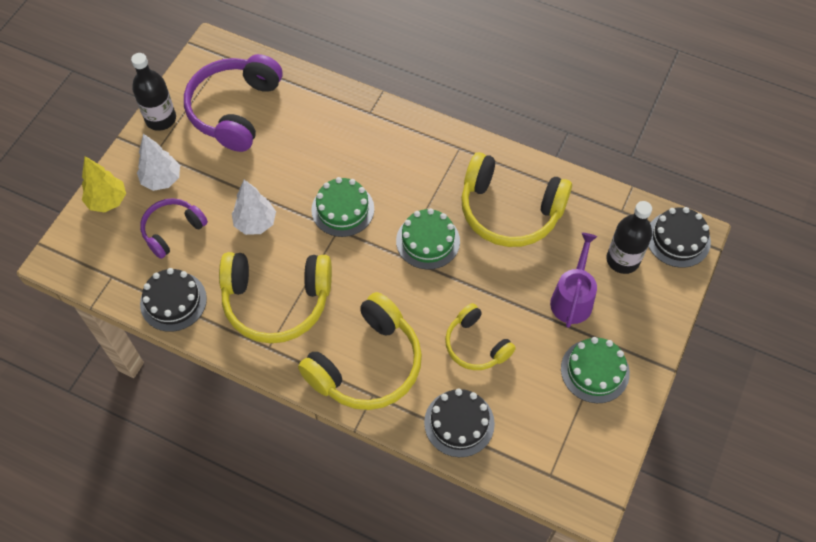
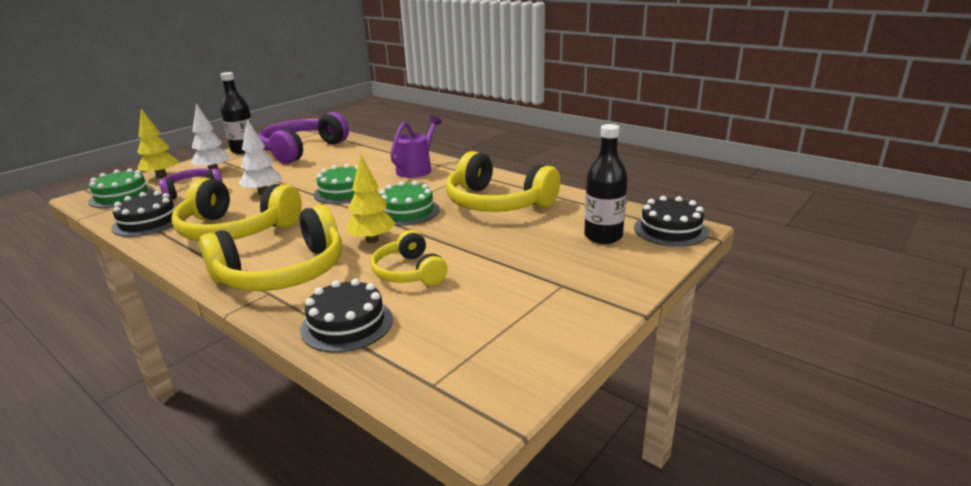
camera: 15 degrees right, 35 degrees down
purple watering can [550,233,597,328] -> purple watering can moved to [390,116,442,178]
green cake [561,337,630,403] -> green cake moved to [88,169,154,208]
none -> yellow tree [345,154,396,243]

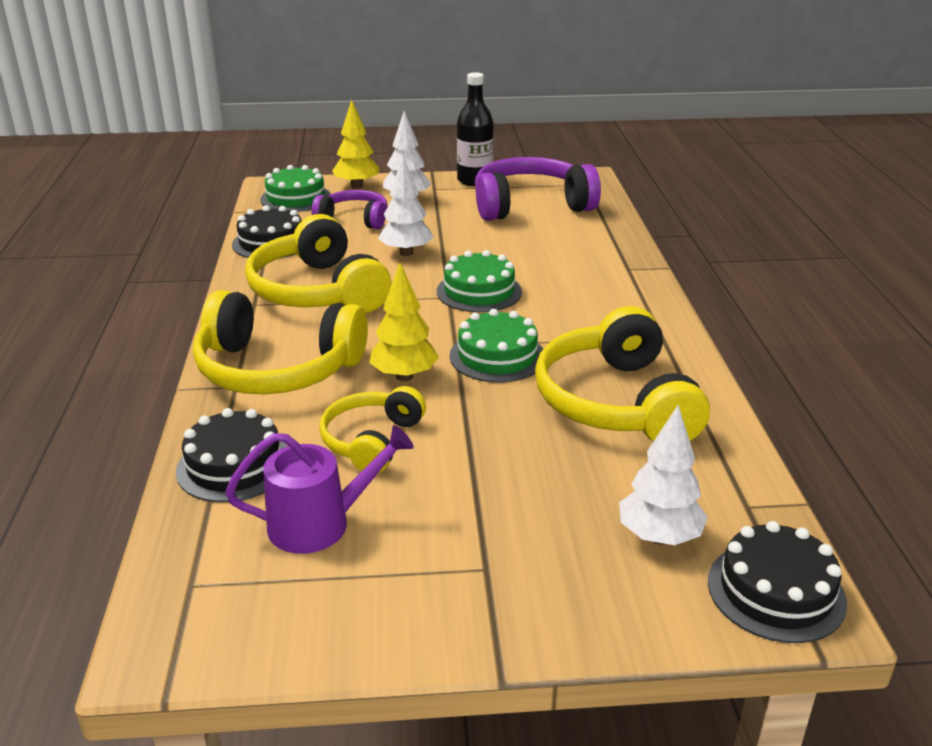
camera: 45 degrees right, 5 degrees up
purple watering can [390,116,442,178] -> purple watering can moved to [225,425,414,554]
black bottle [584,124,628,244] -> white tree [619,405,708,545]

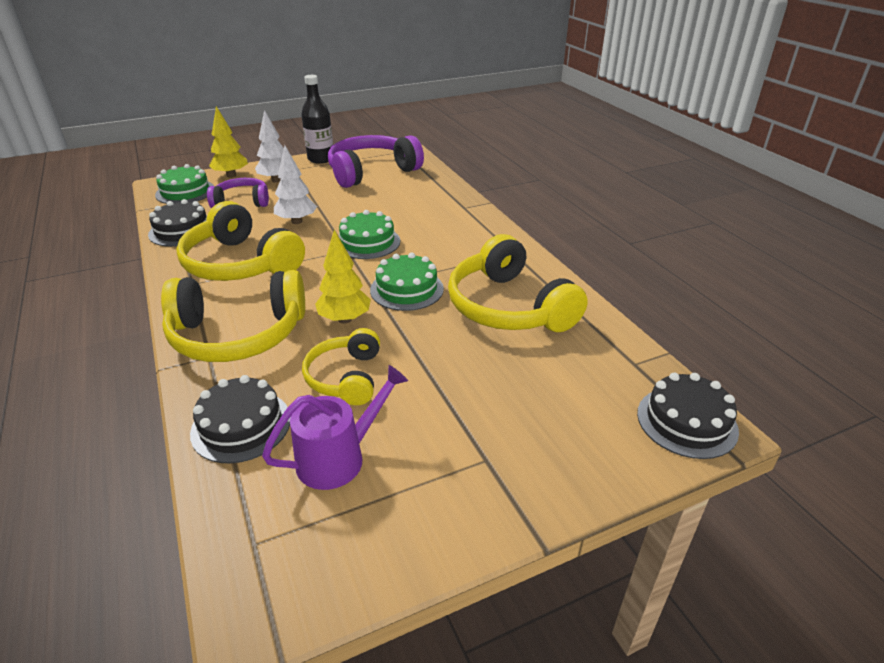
camera: 20 degrees left, 5 degrees up
white tree [619,405,708,545] -> none

